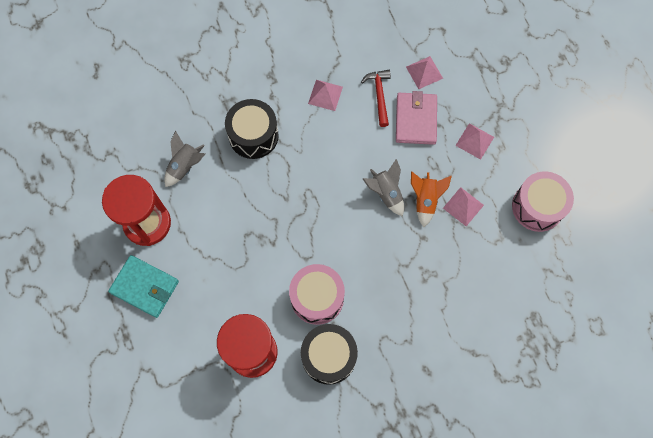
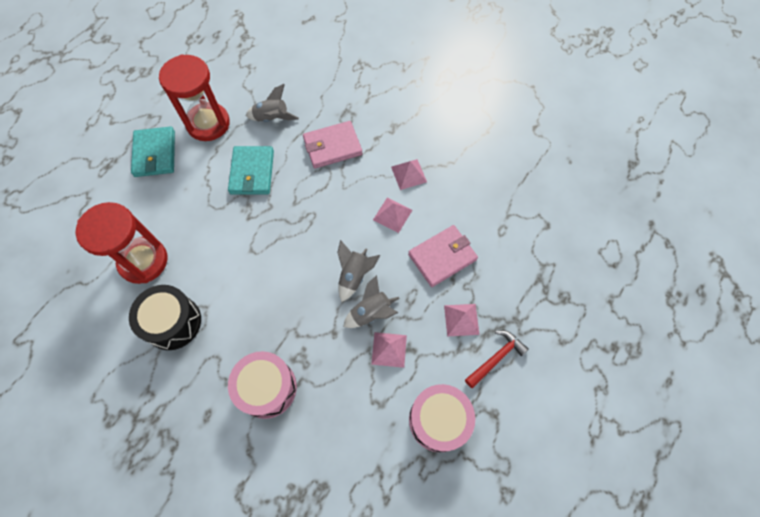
camera: 55 degrees right, 5 degrees down
black drum [225,99,279,159] -> pink wallet [303,121,362,169]
pink drum [289,264,345,325] -> pink drum moved to [228,351,297,419]
red hammer [361,70,391,127] -> red hammer moved to [465,330,529,388]
pink pyramid [406,56,443,89] -> pink pyramid moved to [373,198,412,233]
orange rocket [411,171,452,227] -> grey rocket [343,275,400,328]
none -> turquoise wallet [228,146,274,195]

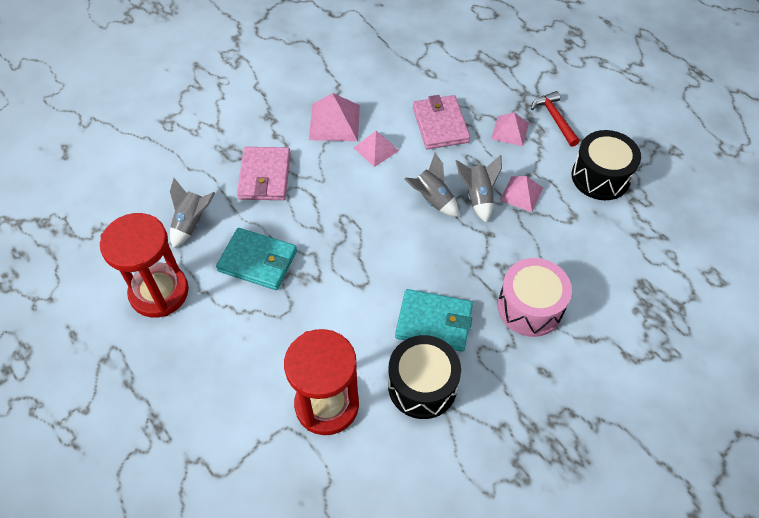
camera: 70 degrees left, 10 degrees down
turquoise wallet [131,126,175,177] -> turquoise wallet moved to [395,289,473,352]
pink pyramid [391,159,427,190] -> pink pyramid [309,93,360,141], size x1.52
pink drum [409,384,475,452] -> black drum [572,130,641,200]

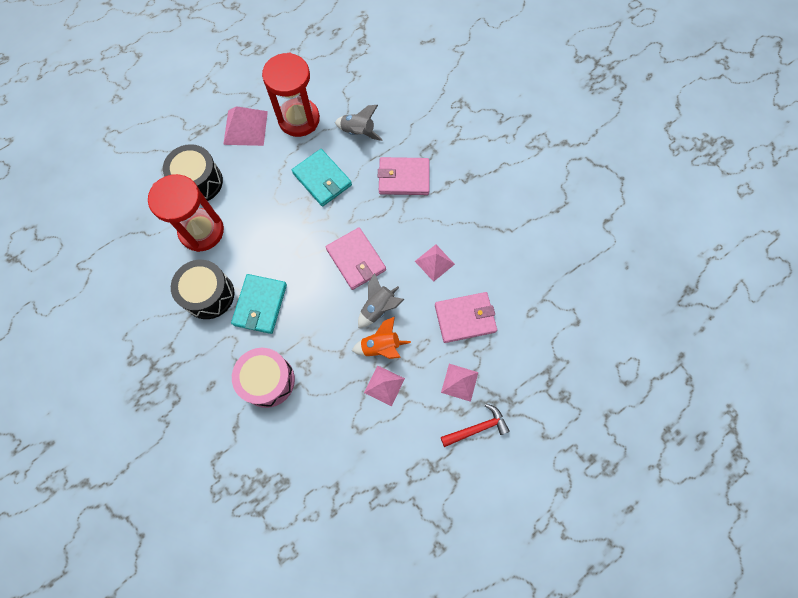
camera: 90 degrees right, 15 degrees up
turquoise wallet [216,228,297,290] -> turquoise wallet turned 60 degrees counterclockwise [292,149,352,207]
pink pyramid [309,93,360,141] -> pink pyramid moved to [223,106,268,146]
grey rocket [455,155,502,222] -> orange rocket [352,317,411,359]
black drum [572,130,641,200] -> black drum moved to [163,144,223,201]
none -> pink wallet [326,228,386,290]

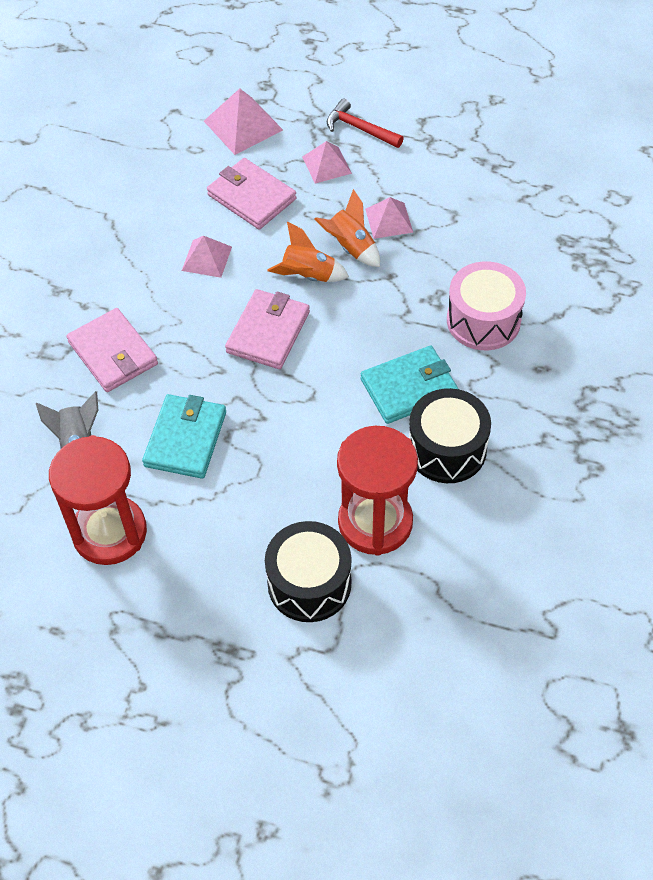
camera: 125 degrees left, 15 degrees down
pink pyramid [223,106,268,146] -> pink pyramid moved to [204,88,283,155]
grey rocket [358,273,405,328] -> orange rocket [267,222,349,282]

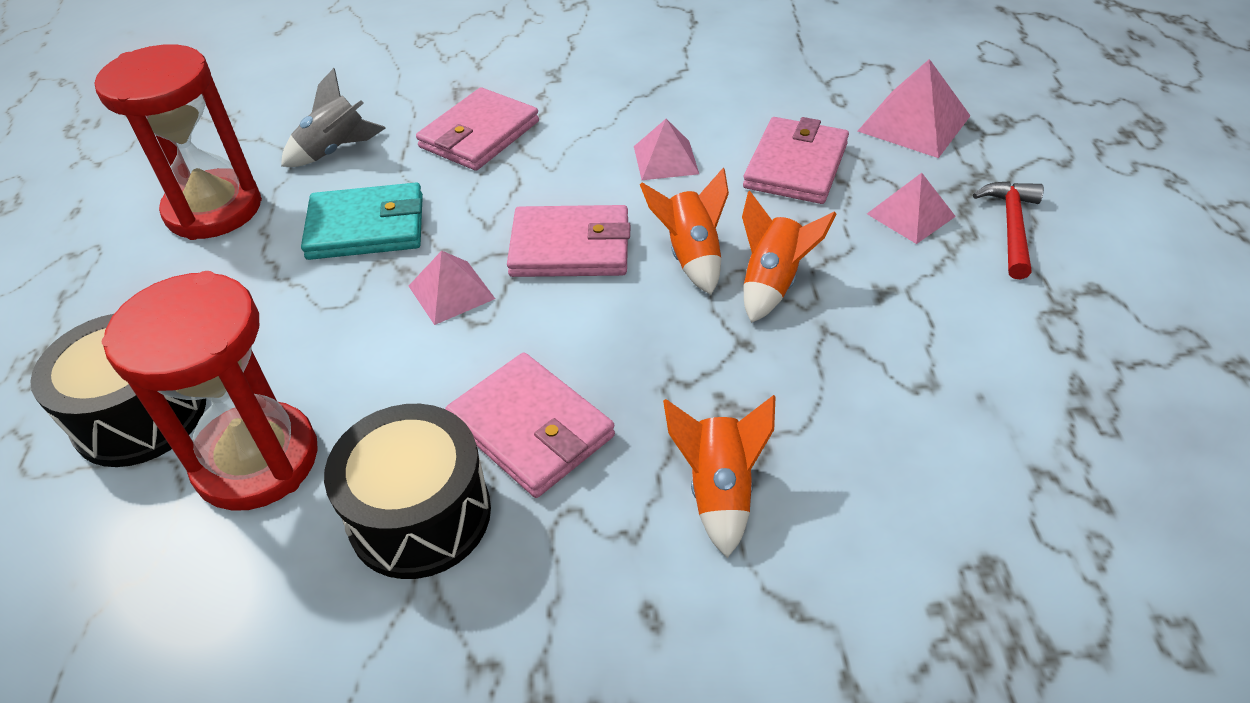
camera: 70 degrees right, 10 degrees down
turquoise wallet [361,346,458,424] -> pink wallet [445,352,615,498]
pink pyramid [365,197,413,239] -> pink pyramid moved to [409,251,495,325]
pink drum [447,261,526,350] -> orange rocket [663,395,776,558]

